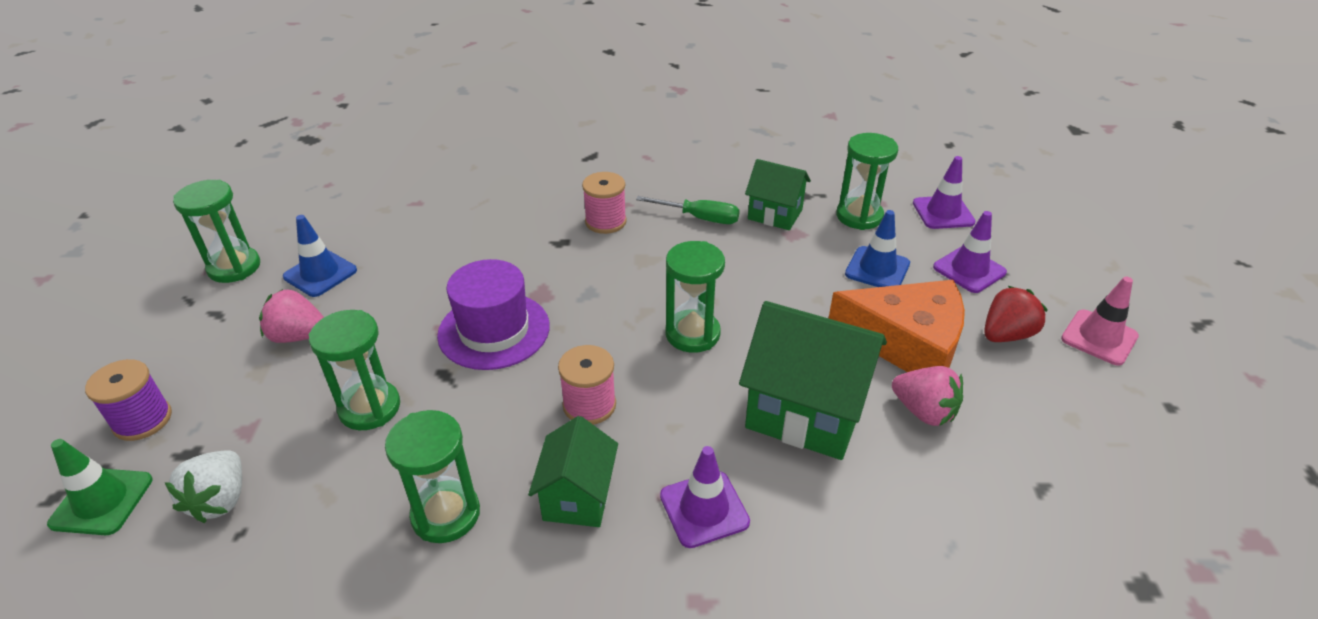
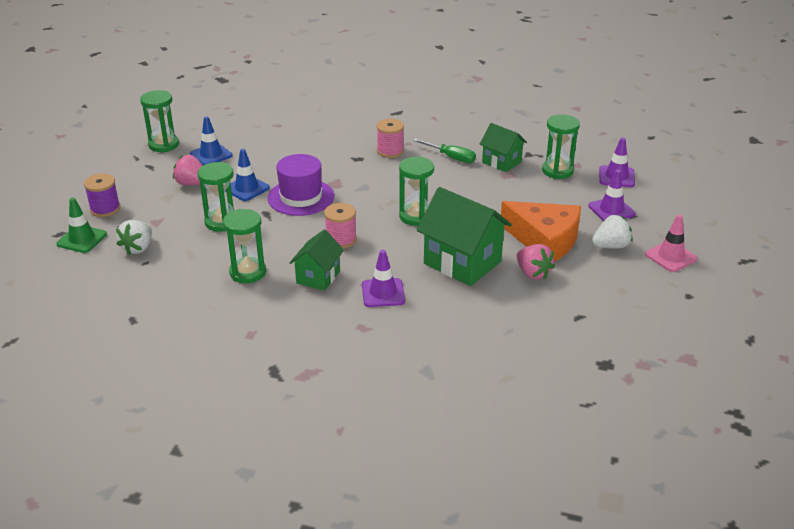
camera: 15 degrees right, 5 degrees down
blue traffic cone [845,210,910,287] -> blue traffic cone moved to [225,149,270,201]
red strawberry [984,286,1048,342] -> white strawberry [592,215,633,249]

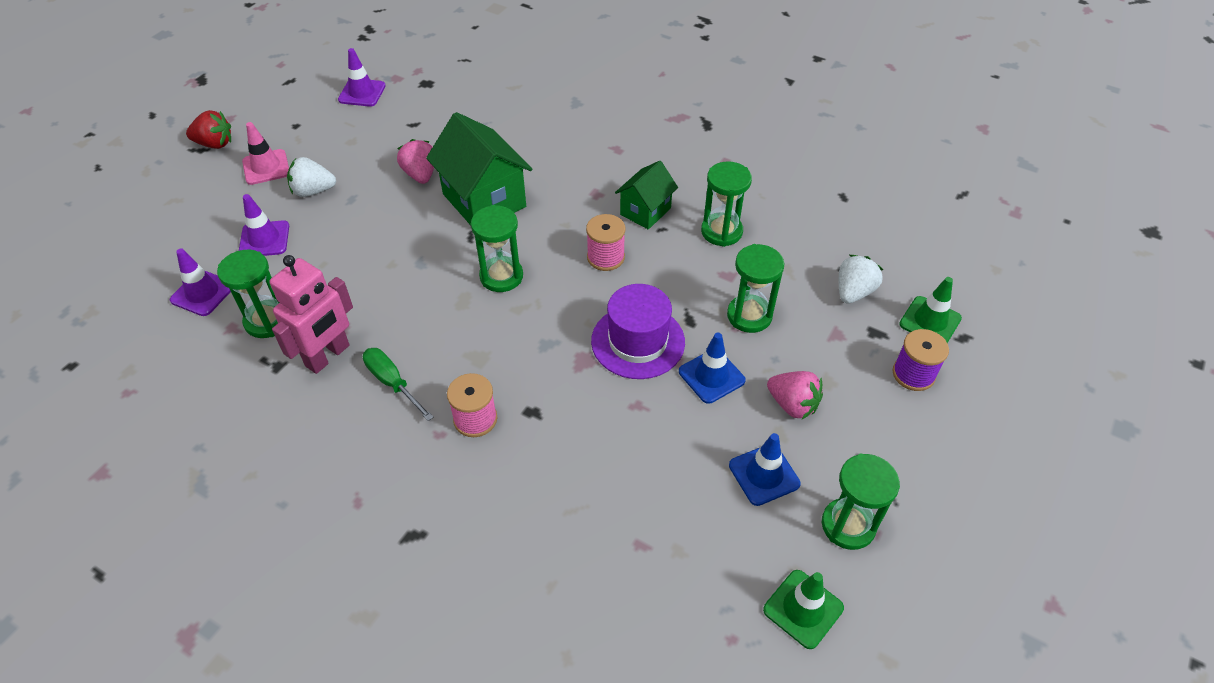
camera: 165 degrees left, 15 degrees up
purple traffic cone [362,250,405,307] -> purple traffic cone moved to [338,48,386,107]
green house [480,123,527,172] -> pink robot [269,255,353,374]
orange cheese [501,201,581,261] -> none
none -> red strawberry [186,110,231,149]
none -> green traffic cone [763,570,844,649]

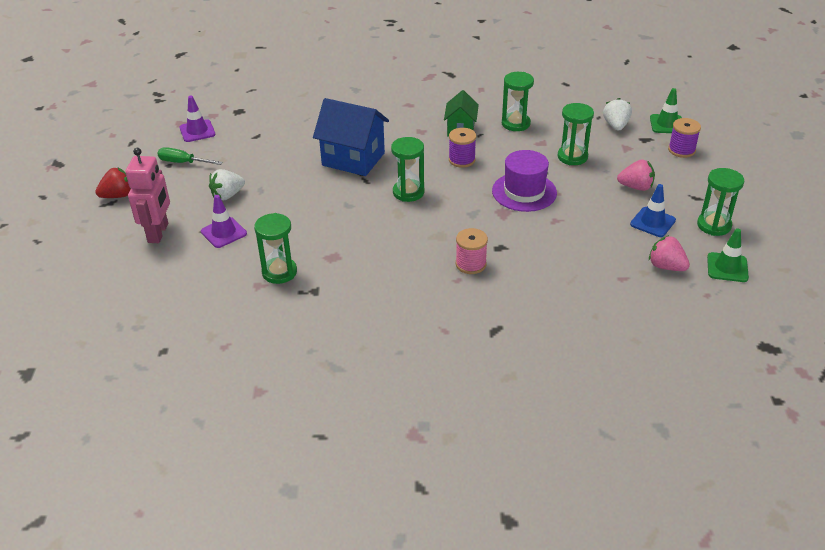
camera: 30 degrees left, 10 degrees down
purple traffic cone [170,248,231,316] -> none
pink traffic cone [242,122,289,185] -> none
pink robot [269,255,353,374] -> pink robot moved to [125,148,170,243]
green screwdriver [363,348,434,421] -> green screwdriver moved to [157,147,223,165]
pink strawberry [397,139,434,184] -> pink strawberry moved to [649,235,690,271]
green house [426,112,532,225] -> blue house [313,98,389,176]
pink spool [586,214,626,271] -> purple spool [449,128,476,168]
blue traffic cone [679,333,746,404] -> none

